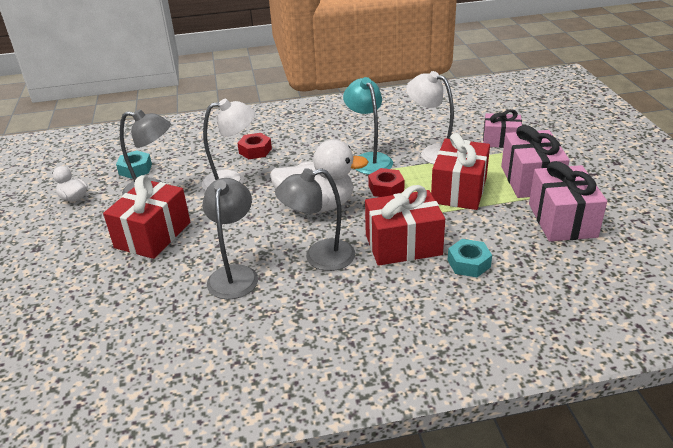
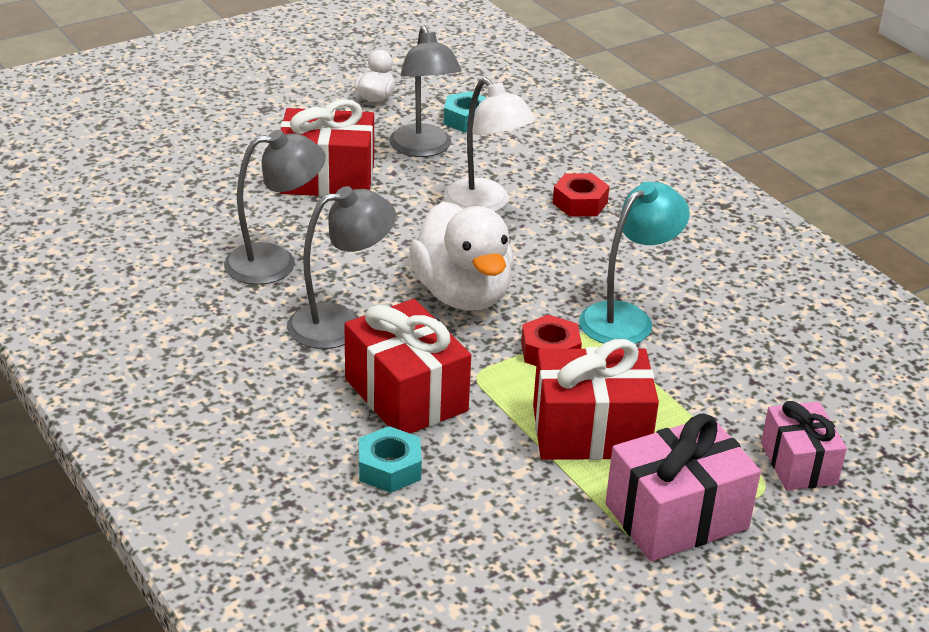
camera: 65 degrees right, 0 degrees up
grey lamp [275,168,355,271] -> grey lamp turned 105 degrees clockwise [287,186,396,349]
white lamp [406,71,454,164] -> none
pink gift [529,161,607,241] -> none

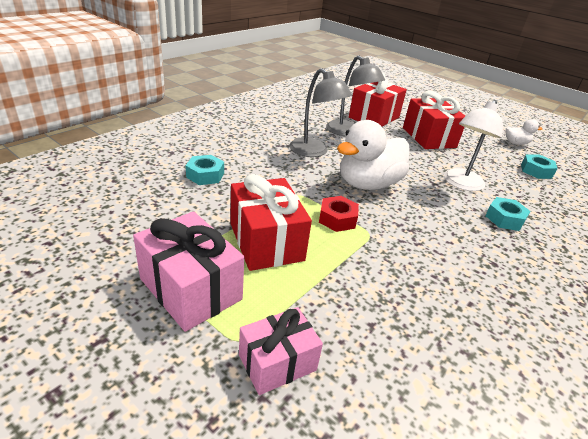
camera: 70 degrees right, 0 degrees up
red gift [344,299,471,434] -> red gift moved to [349,73,407,127]
grey lamp [389,26,461,157] -> none
red nut [553,173,610,216] -> turquoise nut [485,197,530,231]
turquoise lamp [579,182,690,344] -> none

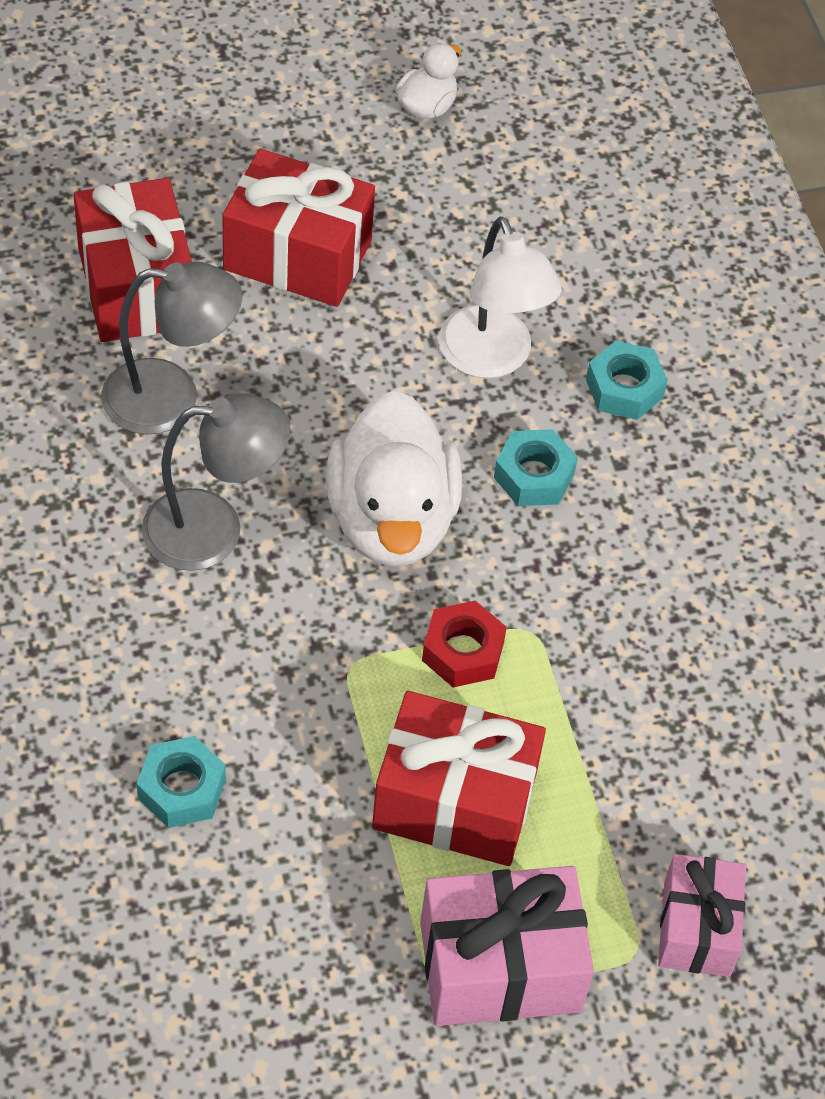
camera: 55 degrees left, 20 degrees up
turquoise nut [521,154,558,179] -> turquoise nut moved to [494,429,578,506]

